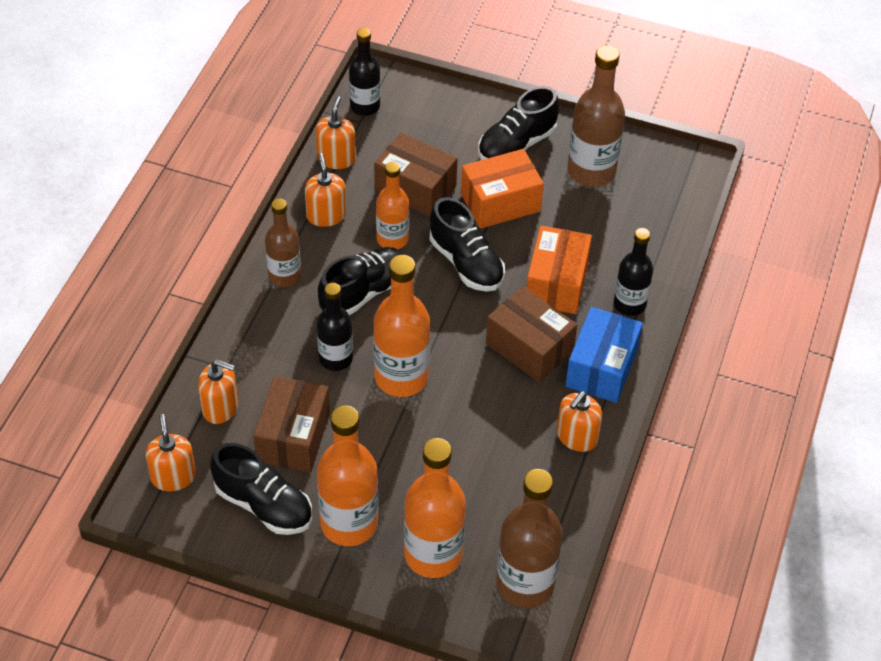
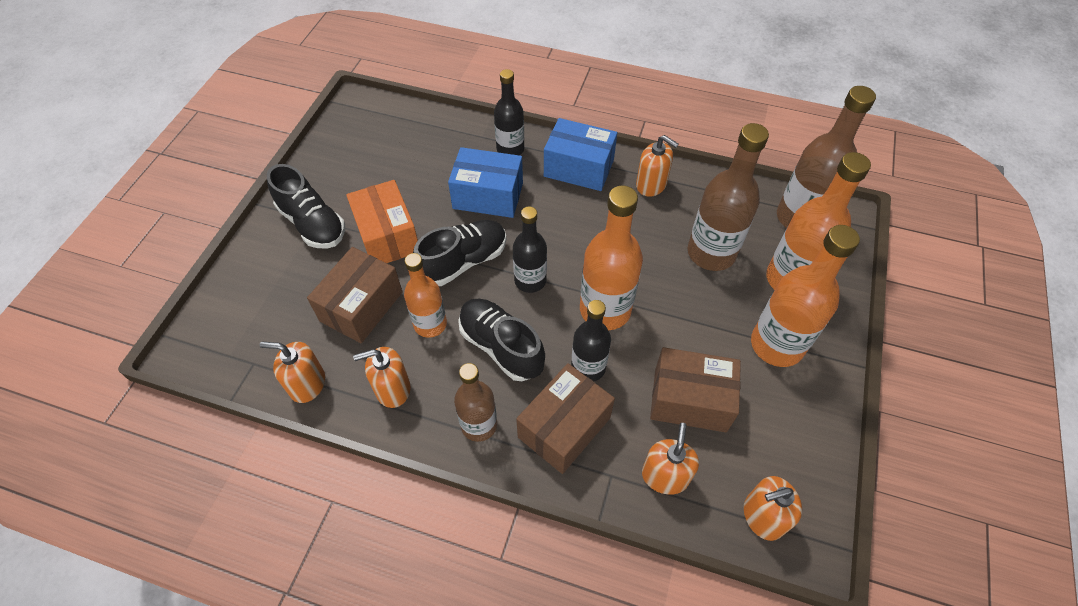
camera: 90 degrees left, 5 degrees up
black shoe [211,443,312,535] -> none
black bottle [349,28,380,116] -> black bottle moved to [513,206,547,293]
brown box [486,286,577,382] -> brown box moved to [516,363,615,474]
orange box [526,226,592,314] -> blue box [448,147,523,218]
brown bottle [568,45,625,187] -> brown bottle moved to [688,123,769,271]

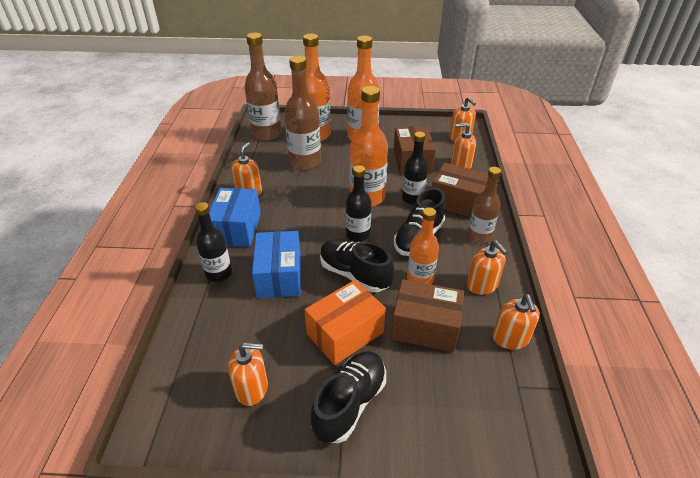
camera: 105 degrees left, 15 degrees down
none -> orange soap dispenser [228,343,268,406]

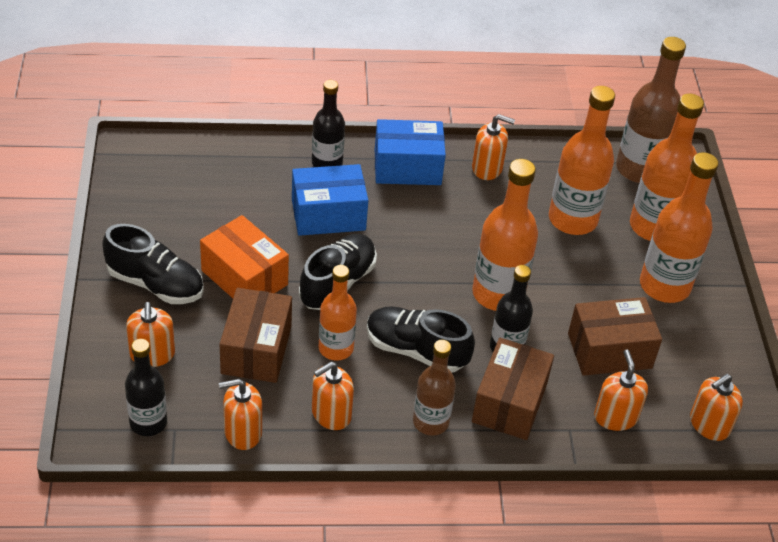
camera: 80 degrees right, 5 degrees up
orange soap dispenser [228,343,268,406] -> orange soap dispenser moved to [126,302,175,367]
brown bottle [284,56,321,170] -> orange bottle [549,86,615,235]
black bottle [346,165,371,242] -> black bottle moved to [125,339,167,436]

